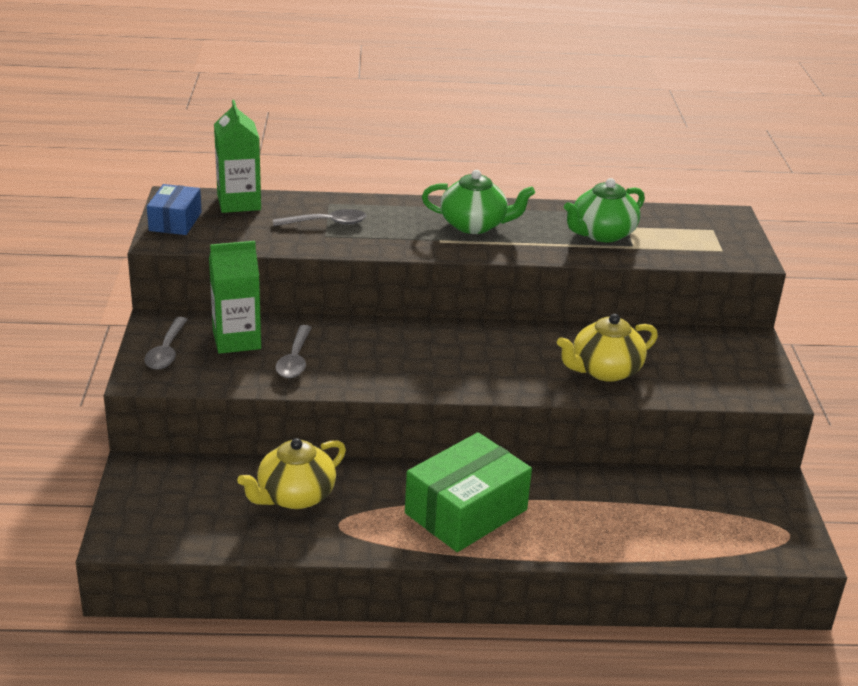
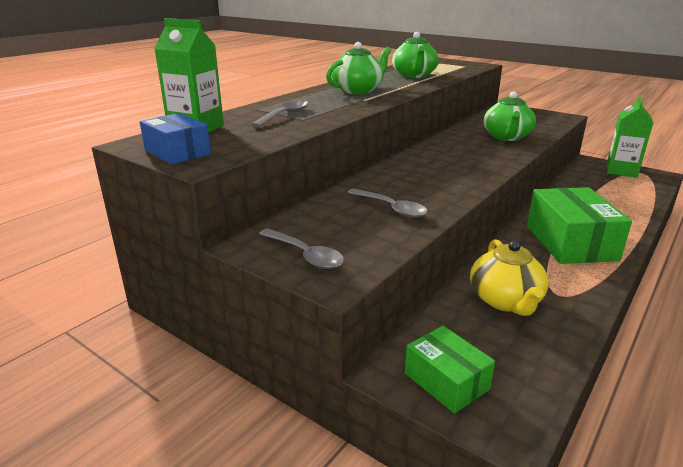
camera: 50 degrees left, 5 degrees down
green carton [209,241,261,354] -> green carton moved to [606,97,653,177]
yellow teapot [557,314,658,382] -> green teapot [483,91,536,141]
none -> green box [405,326,495,414]

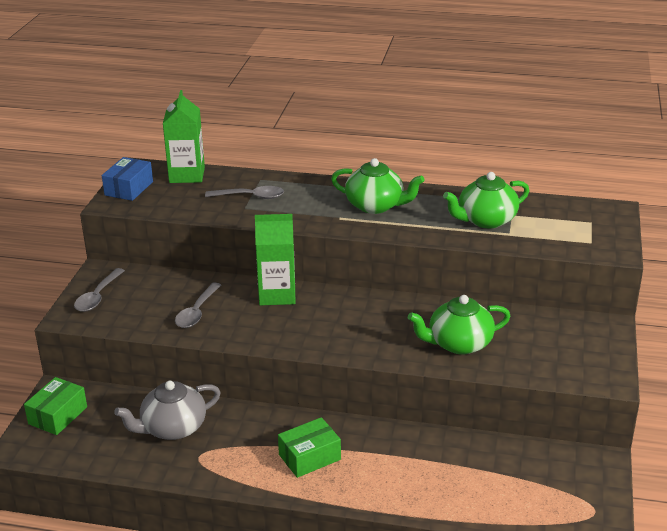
camera: 65 degrees right, 5 degrees up
yellow teapot [470,239,549,316] -> grey teapot [114,381,221,440]
green box [527,187,632,264] -> green box [278,417,341,478], size x0.59
green carton [606,97,653,177] -> green carton moved to [255,214,296,305]

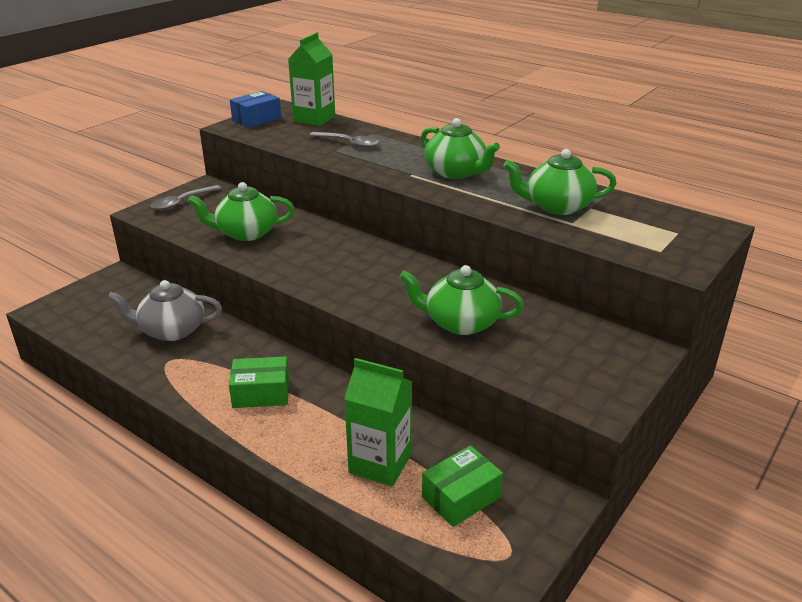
camera: 25 degrees right, 0 degrees up
green box [24,377,87,435] -> green box moved to [422,446,503,527]
grey spoon [175,282,221,328] -> green teapot [188,182,295,241]
green carton [255,214,296,305] -> green carton moved to [344,358,413,487]

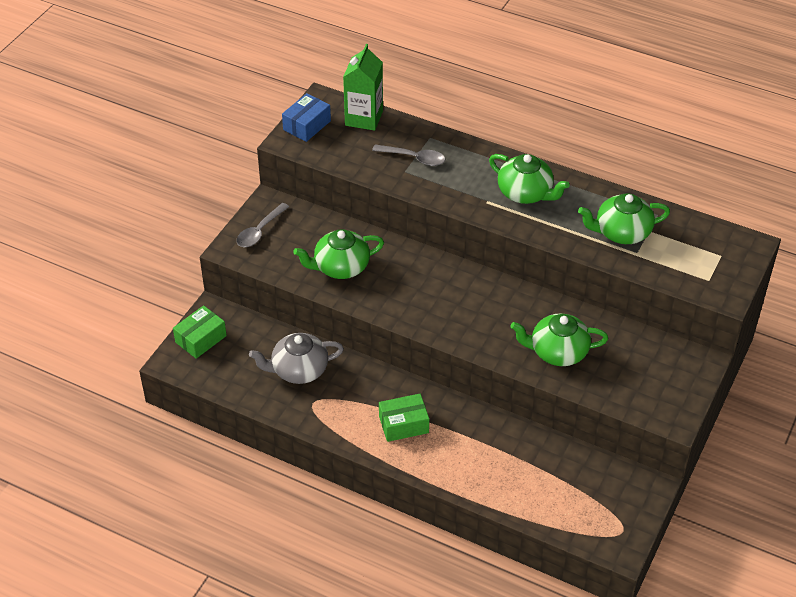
camera: 10 degrees left, 15 degrees up
green carton [344,358,413,487] -> none
green box [422,446,503,527] -> green box moved to [173,305,227,359]

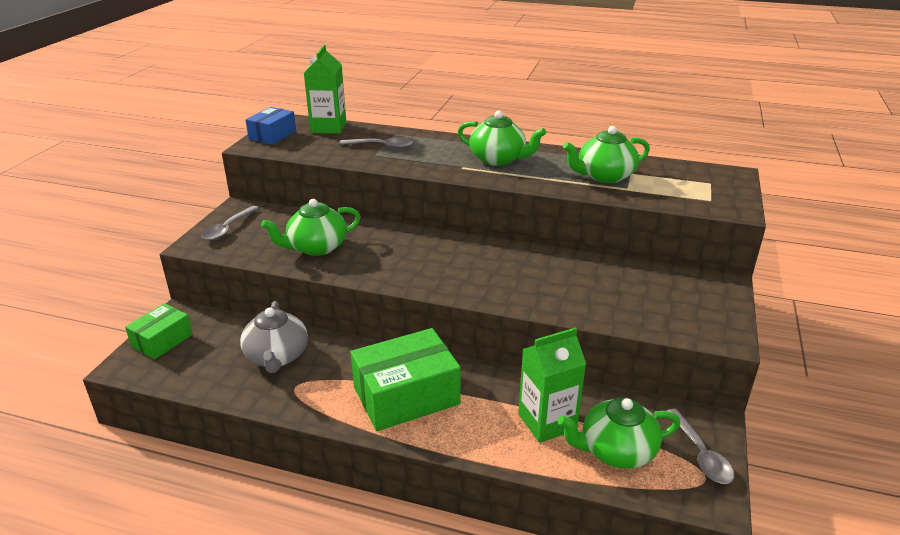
camera: 10 degrees left, 15 degrees down
grey teapot [249,333,344,384] -> grey teapot turned 75 degrees counterclockwise [240,301,308,373]
green box [379,394,429,442] -> green box [351,328,461,431], size x1.71
green teapot [511,313,608,366] -> green teapot moved to [558,398,681,469]
none -> green carton [518,328,586,443]
none -> grey spoon [667,409,735,484]

